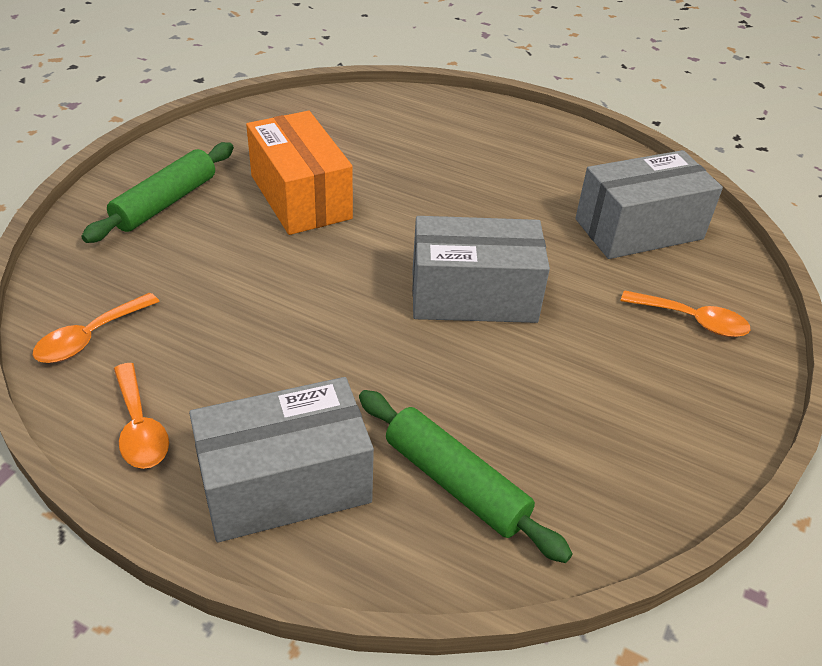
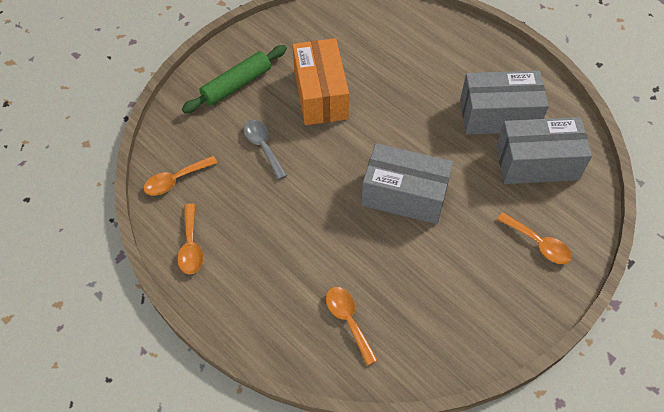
camera: 20 degrees right, 15 degrees up
grey box [189,377,374,542] -> grey box moved to [460,71,549,135]
green rolling pin [359,390,573,563] -> orange spoon [326,287,378,366]
none -> grey spoon [243,120,287,180]

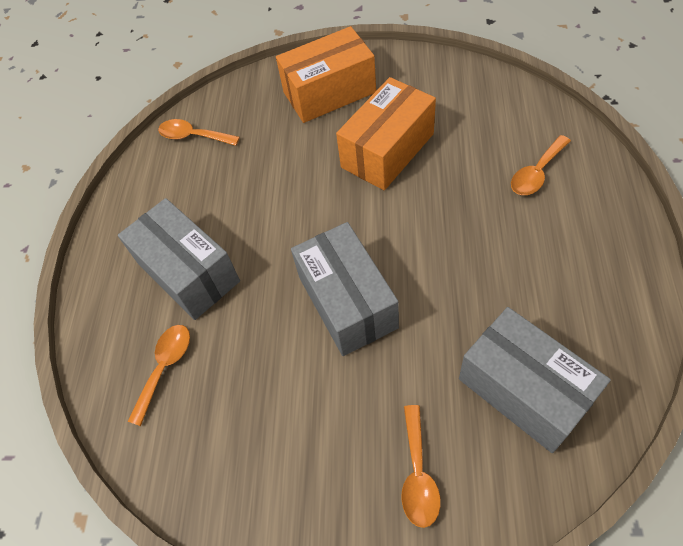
camera: 55 degrees right, 0 degrees up
orange spoon [177,203,203,274] -> orange spoon moved to [511,135,571,195]
green rolling pin [182,45,287,113] -> orange box [276,26,376,123]
grey spoon [243,120,287,180] -> none
grey box [460,71,549,135] -> grey box moved to [118,198,240,320]

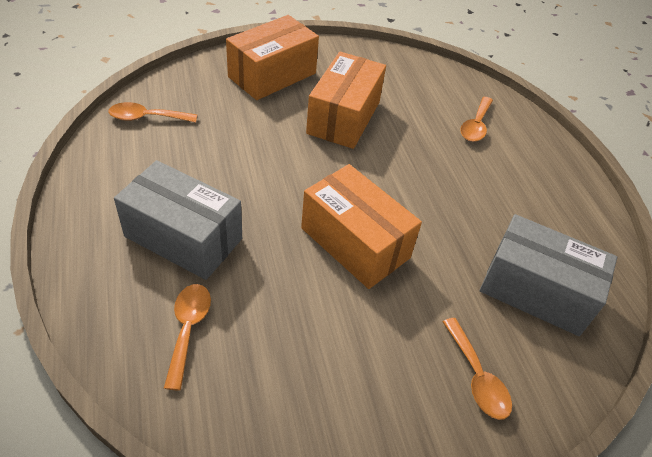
camera: 30 degrees left, 10 degrees down
grey box [291,222,399,356] -> orange box [301,164,422,289]

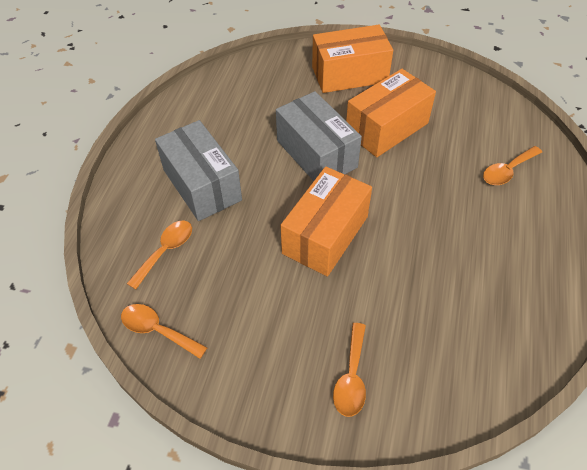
camera: 35 degrees right, 5 degrees up
orange spoon [108,102,197,123] -> orange spoon moved to [121,304,208,359]
orange box [301,164,422,289] -> orange box turned 45 degrees clockwise [280,166,372,277]
grey box [480,214,617,336] -> grey box moved to [276,91,362,181]

